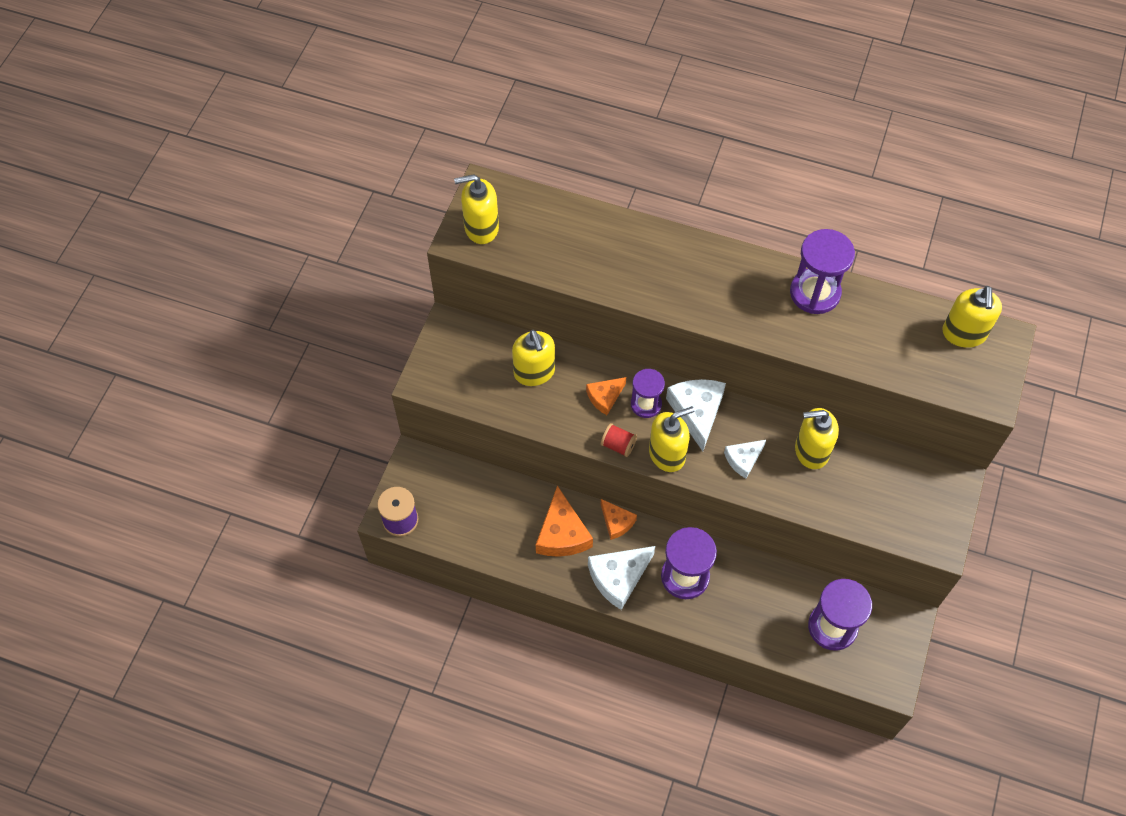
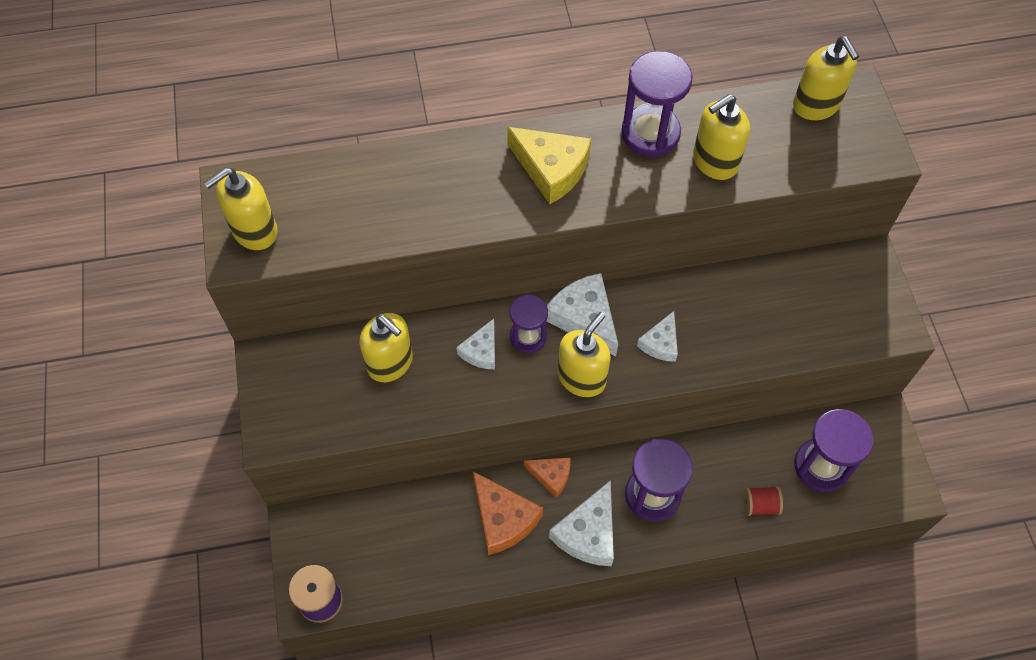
camera: 30 degrees left, 0 degrees up
orange cheese [586,377,626,415] -> white cheese [457,319,495,370]
red spool [601,423,637,457] -> red spool moved to [743,486,783,516]
yellow soap dispenser [795,408,839,469] -> yellow soap dispenser moved to [693,94,750,180]
none -> yellow cheese [507,127,591,204]

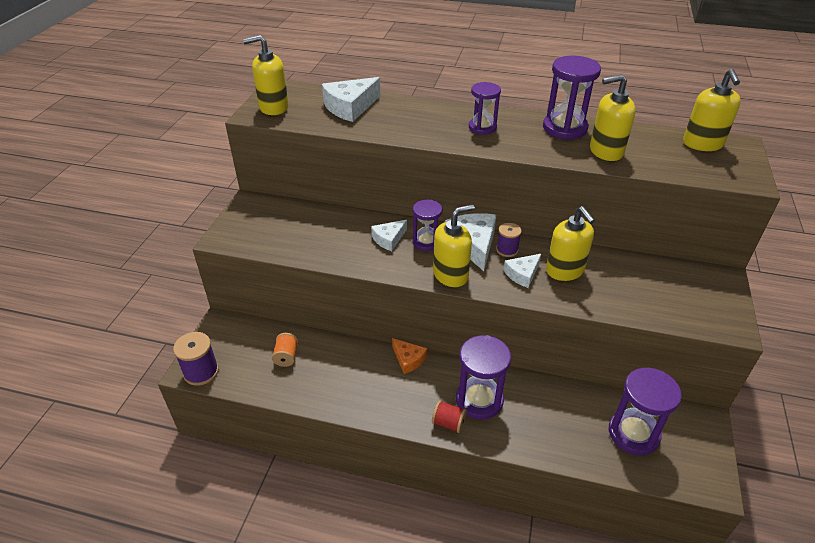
camera: 25 degrees right, 20 degrees down
yellow soap dispenser [359,313,413,382] -> yellow soap dispenser moved to [546,206,595,281]
orange cheese [473,471,543,555] -> none
yellow cheese [507,127,591,204] -> purple hourglass [469,82,501,135]
white cheese [549,480,614,566] -> white cheese moved to [322,77,380,122]
red spool [743,486,783,516] -> red spool moved to [432,400,467,433]
none -> orange spool [272,333,298,367]
none -> purple spool [496,223,522,257]

